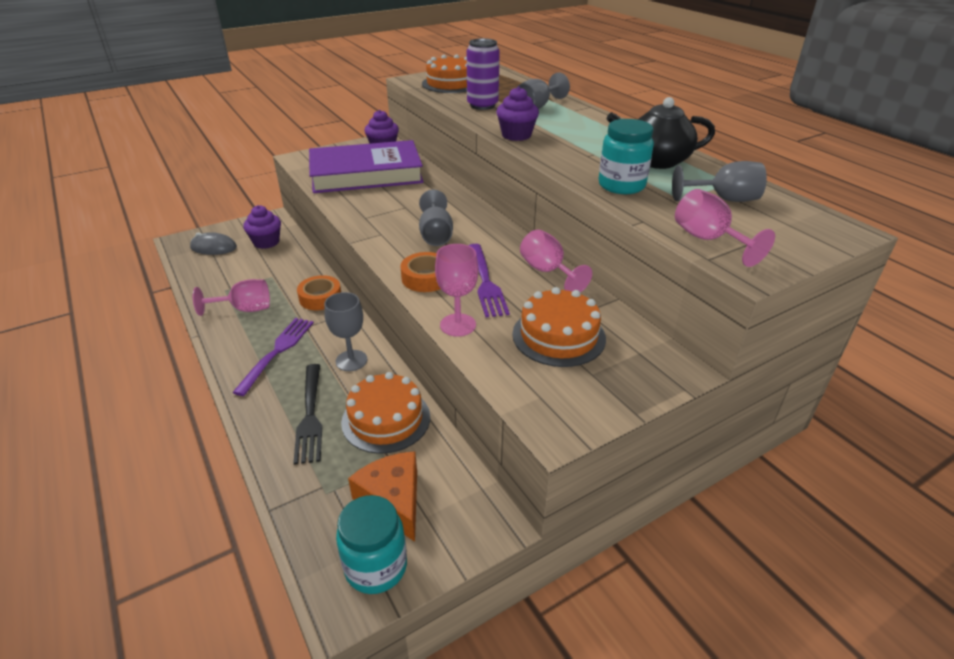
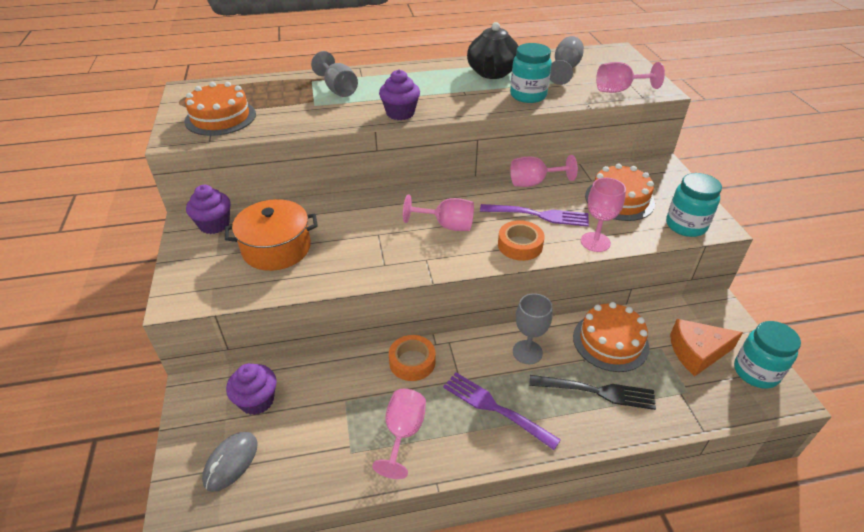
camera: 70 degrees left, 5 degrees up
purple book [309,140,423,193] -> orange pot [225,199,318,271]
grey goblet [419,190,453,246] -> pink goblet [403,195,474,231]
purple can [467,38,500,110] -> none
none -> turquoise jar [666,173,722,237]

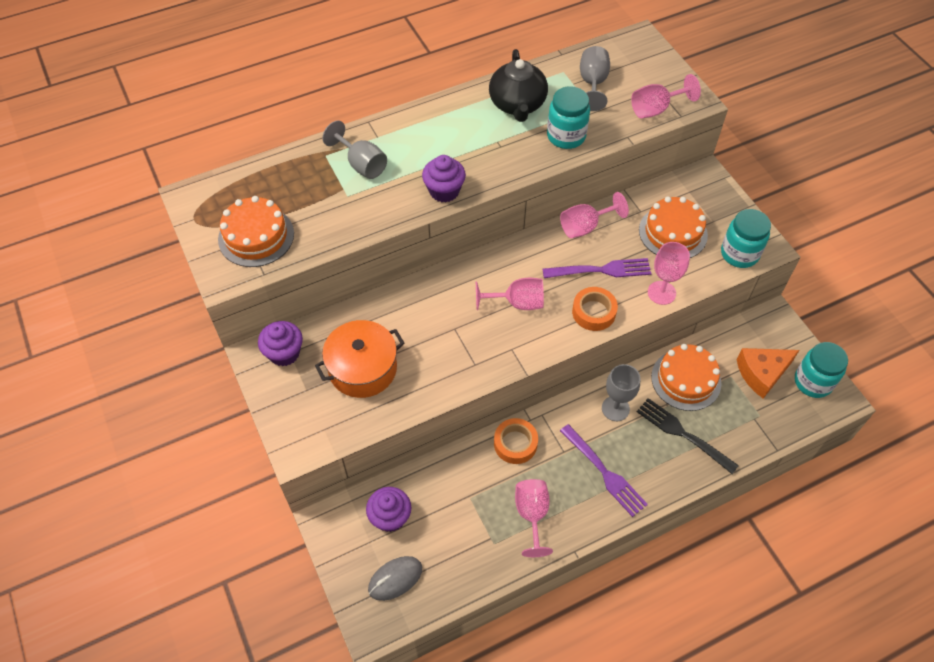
camera: 15 degrees left, 15 degrees up
grey mouse [202,432,257,492] -> grey mouse turned 45 degrees clockwise [368,556,422,601]
purple fork [443,372,561,450] -> purple fork turned 150 degrees counterclockwise [560,424,648,517]
black fork [529,375,656,410] -> black fork turned 135 degrees counterclockwise [637,398,739,474]

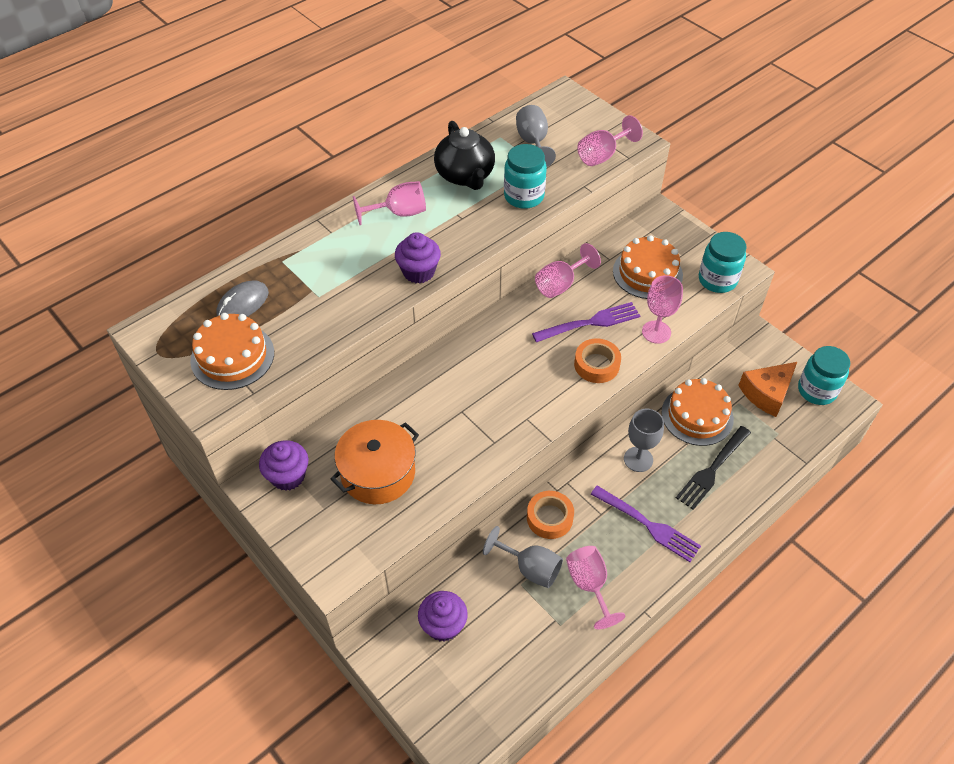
camera: 15 degrees left, 5 degrees down
grey goblet [322,120,387,179] -> grey goblet moved to [483,526,563,588]
grey mouse [368,556,422,601] -> grey mouse moved to [216,280,269,317]
pink goblet [476,278,544,310] -> pink goblet moved to [353,181,426,225]
black fork [637,398,739,474] -> black fork turned 75 degrees counterclockwise [676,426,751,510]

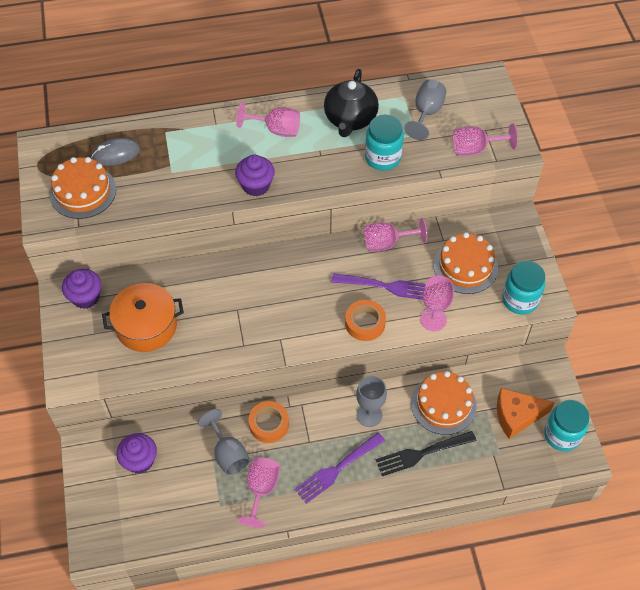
camera: 30 degrees right, 5 degrees up
purple fork [591,486,701,562] -> purple fork turned 75 degrees clockwise [295,432,385,504]

